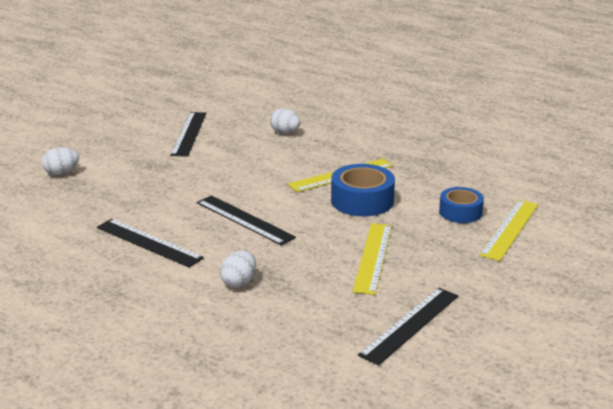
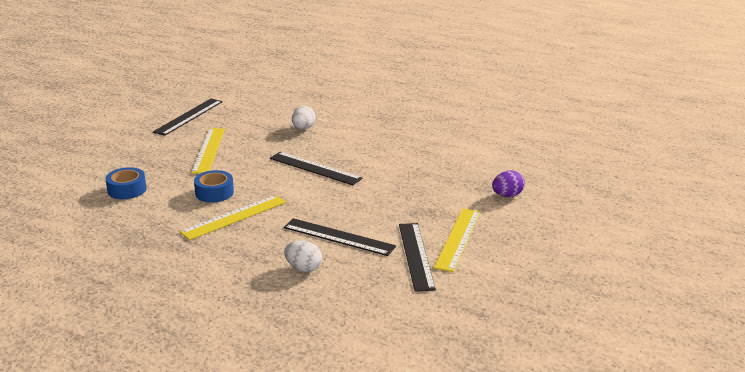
camera: 170 degrees right, 0 degrees up
white egg [42,147,79,175] -> purple egg [492,171,525,197]
black ruler [97,219,204,267] -> black ruler moved to [284,218,396,256]
blue tape [331,164,395,216] -> blue tape [194,170,234,203], size x0.67
yellow ruler [479,200,538,261] -> yellow ruler moved to [434,208,481,272]

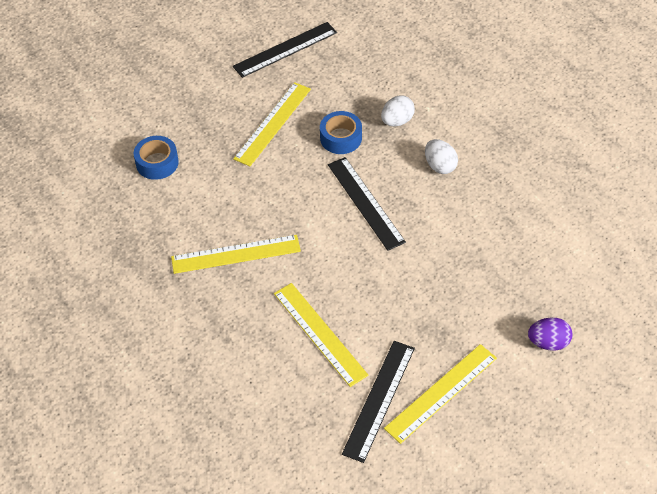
camera: 30 degrees right, 25 degrees up
blue tape [194,170,234,203] -> blue tape moved to [320,111,362,154]
black ruler [284,218,396,256] -> yellow ruler [274,283,369,387]
white egg [284,240,322,272] -> white egg moved to [425,139,458,174]

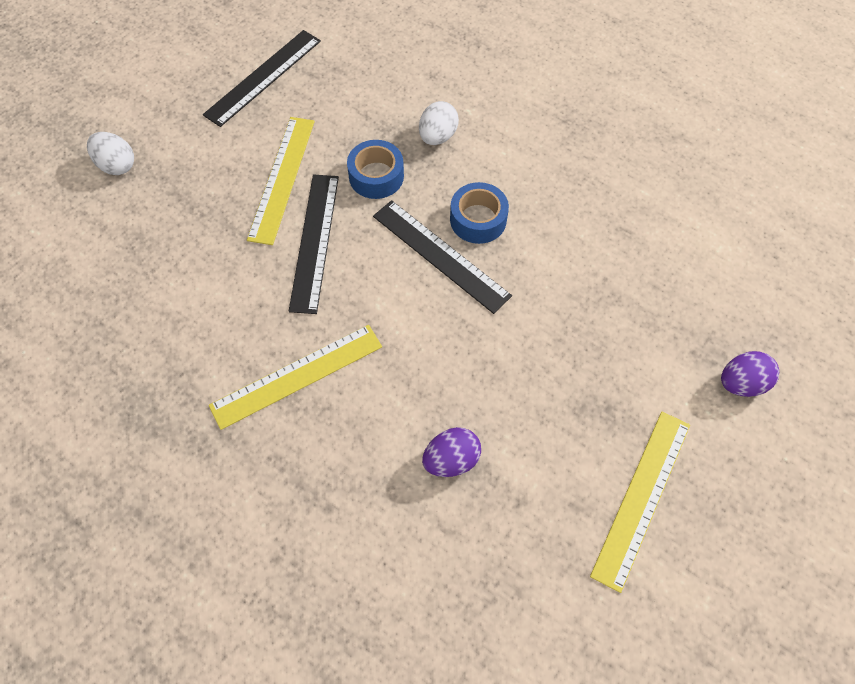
camera: 20 degrees left, 10 degrees up
blue tape [134,136,179,180] -> blue tape moved to [450,182,509,244]
yellow ruler [274,283,369,387] -> purple egg [422,427,481,477]
black ruler [342,341,415,463] -> black ruler moved to [289,175,339,314]
white egg [425,139,458,174] -> white egg moved to [87,132,134,175]

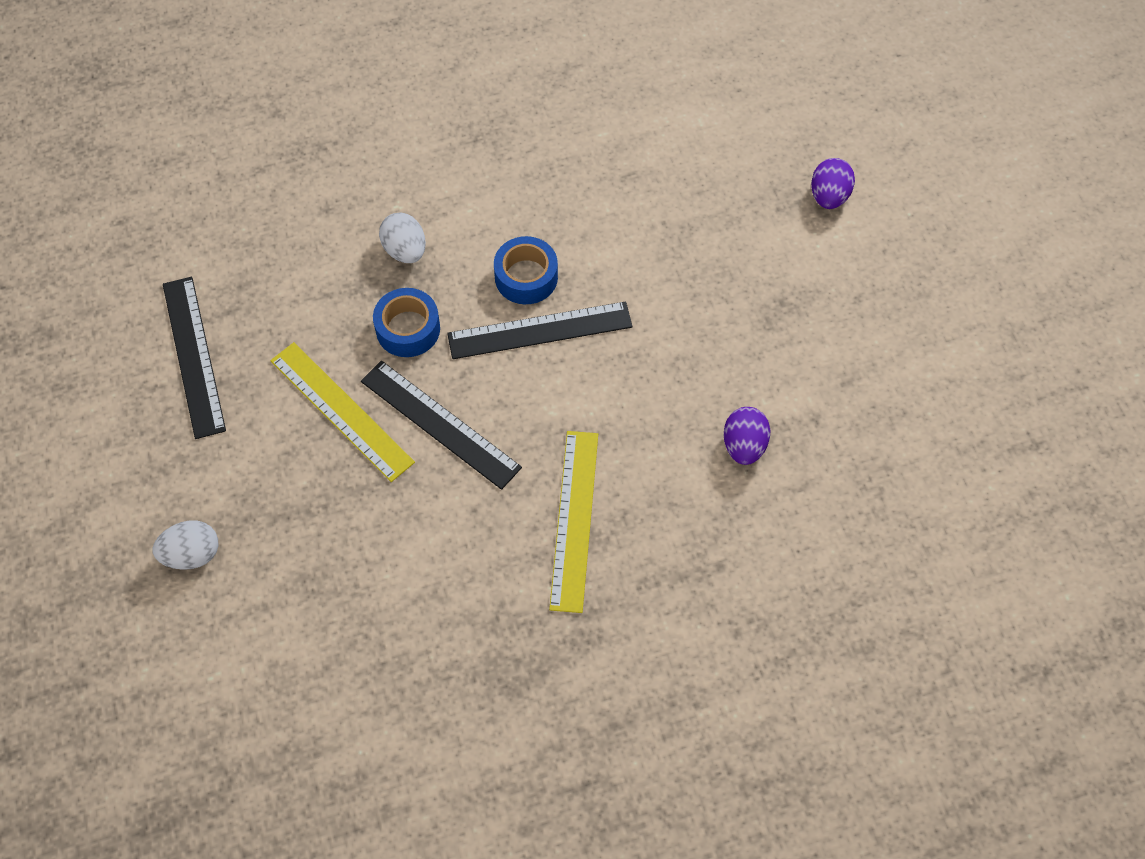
camera: 55 degrees left, 0 degrees up
yellow ruler [590,412,690,593] -> none

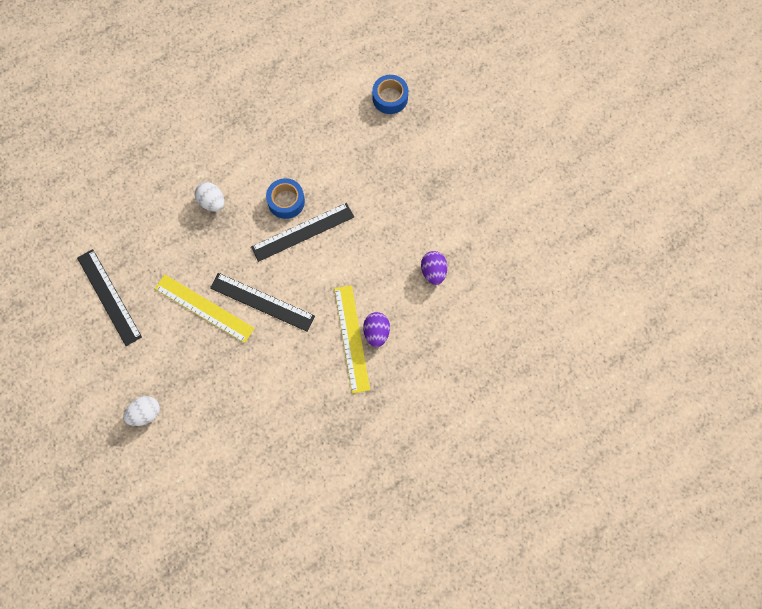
camera: 15 degrees left, 10 degrees up
blue tape [373,288,440,357] -> blue tape moved to [372,75,408,114]
purple egg [811,158,855,209] -> purple egg moved to [363,312,390,347]

